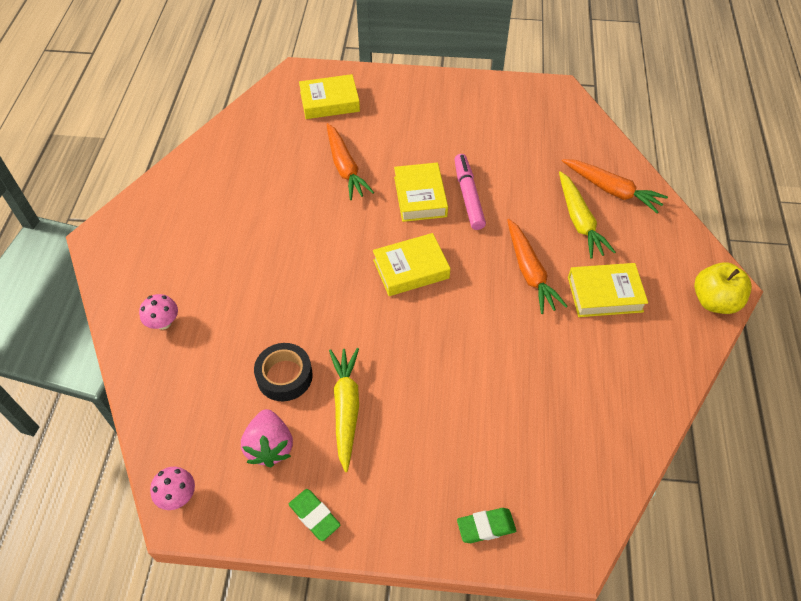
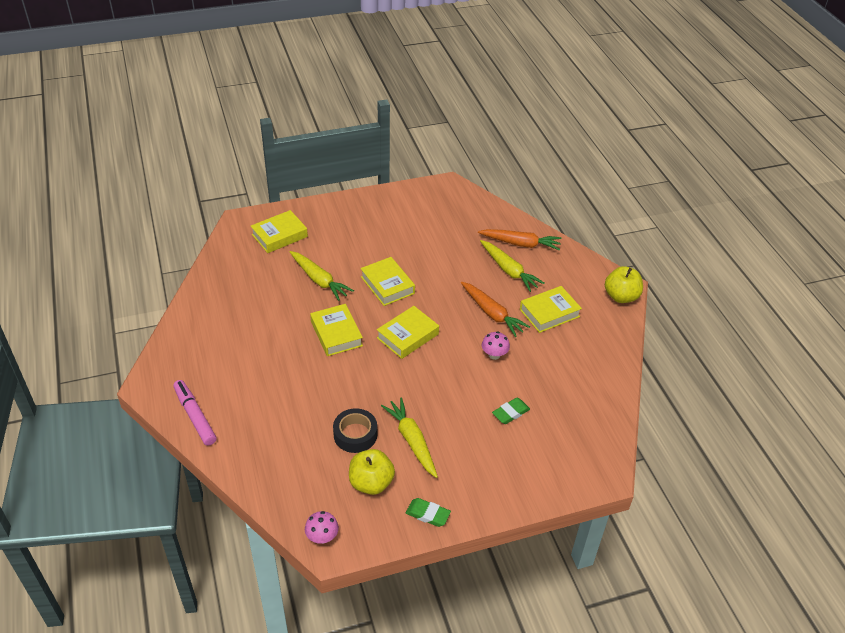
camera: 25 degrees left, 10 degrees down
pink mushroom [139,294,178,330] -> pink mushroom moved to [482,331,510,360]
pink strawberry [241,409,293,467] -> yellow apple [349,449,395,495]
orange carrot [327,123,374,200] -> yellow carrot [290,251,354,301]
pink marker [454,154,486,230] -> pink marker moved to [173,380,217,446]
green eraser [457,508,516,543] -> green eraser moved to [492,398,530,424]
none -> yellow book [310,304,363,356]

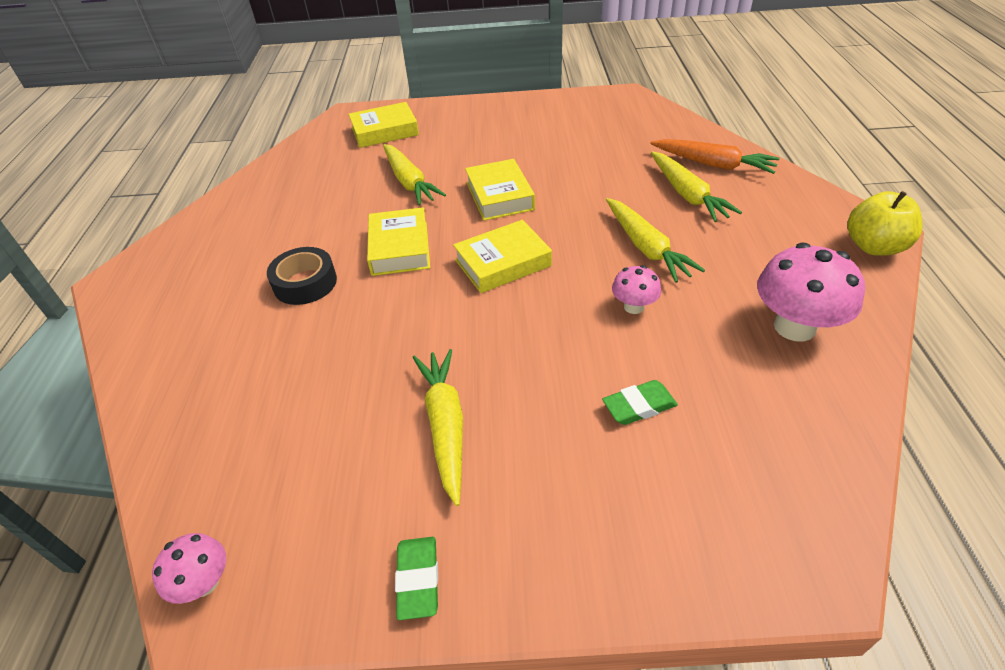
camera: 20 degrees right, 0 degrees up
pink marker [173,380,217,446] -> none
black tape [333,408,377,453] -> black tape moved to [267,247,337,305]
yellow apple [349,449,395,495] -> none
green eraser [406,498,451,527] -> green eraser turned 45 degrees clockwise [395,537,438,620]
orange carrot [461,282,530,337] -> yellow carrot [606,198,705,283]
yellow book [520,286,582,333] -> none
none -> pink mushroom [757,243,865,342]

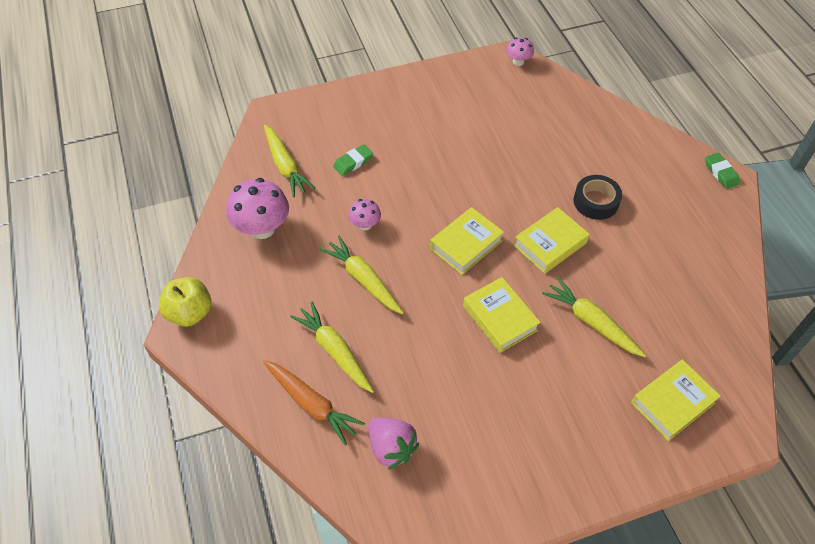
camera: 160 degrees right, 10 degrees up
yellow book [367,207,430,276] -> yellow book turned 75 degrees clockwise [514,207,590,274]
green eraser [395,537,438,620] -> green eraser moved to [705,153,740,189]
yellow carrot [413,349,463,506] -> yellow carrot moved to [264,125,315,197]
orange carrot [651,139,779,174] -> orange carrot turned 150 degrees counterclockwise [263,360,365,446]
none -> pink strawberry [368,417,419,470]

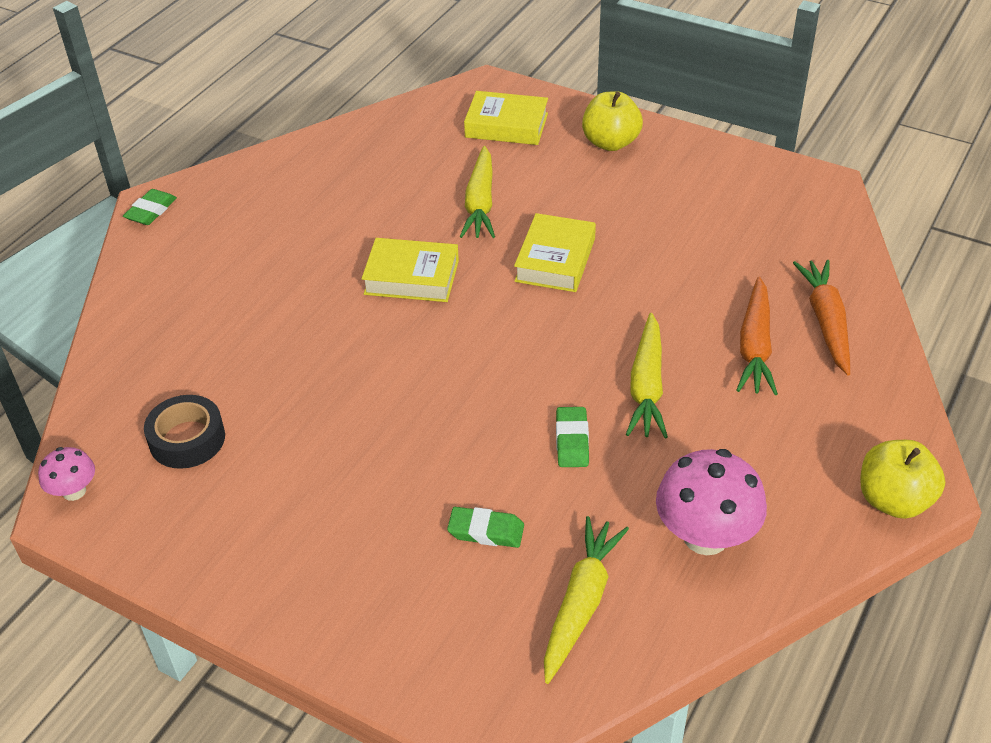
camera: 130 degrees left, 10 degrees down
yellow carrot [290,302,374,393] -> orange carrot [736,277,778,395]
pink mushroom [348,199,381,230] -> green eraser [556,407,589,467]
pink strawberry [368,417,419,470] -> none
yellow book [430,207,504,275] -> none
black tape [573,175,622,220] -> black tape moved to [144,395,225,469]
none -> yellow apple [582,91,643,151]

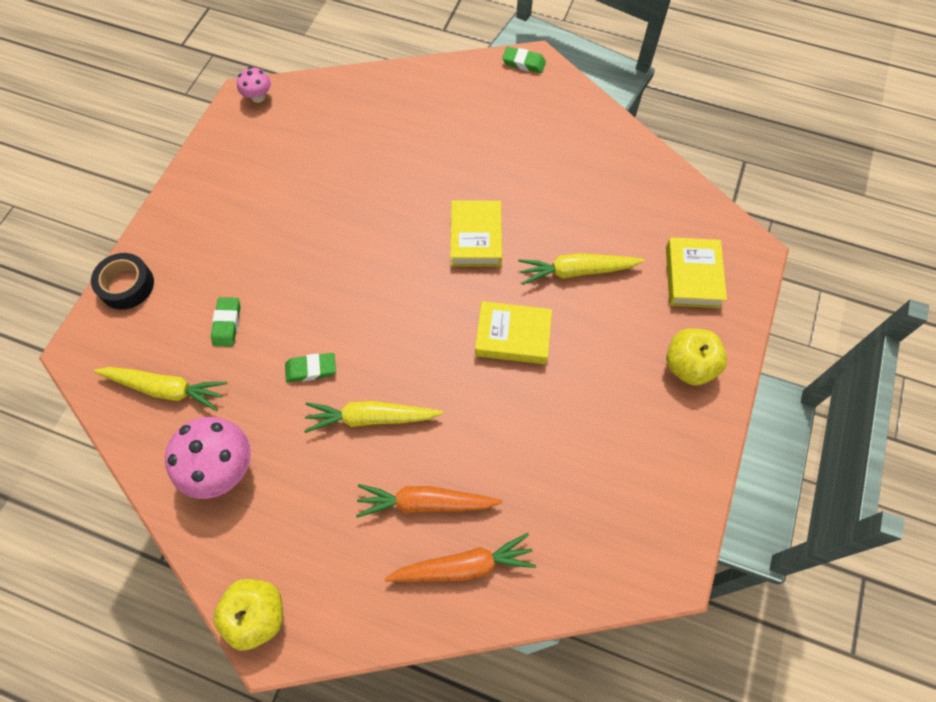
camera: 80 degrees right, 20 degrees up
black tape [144,395,225,469] -> black tape moved to [91,253,154,309]

